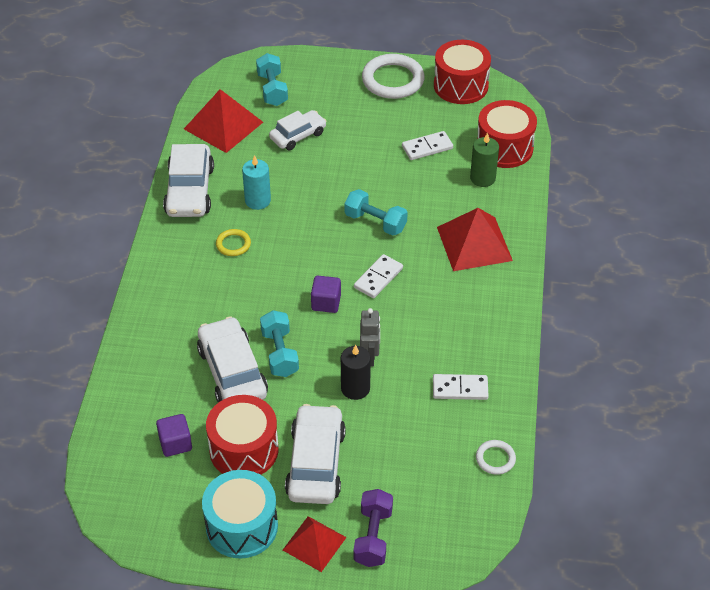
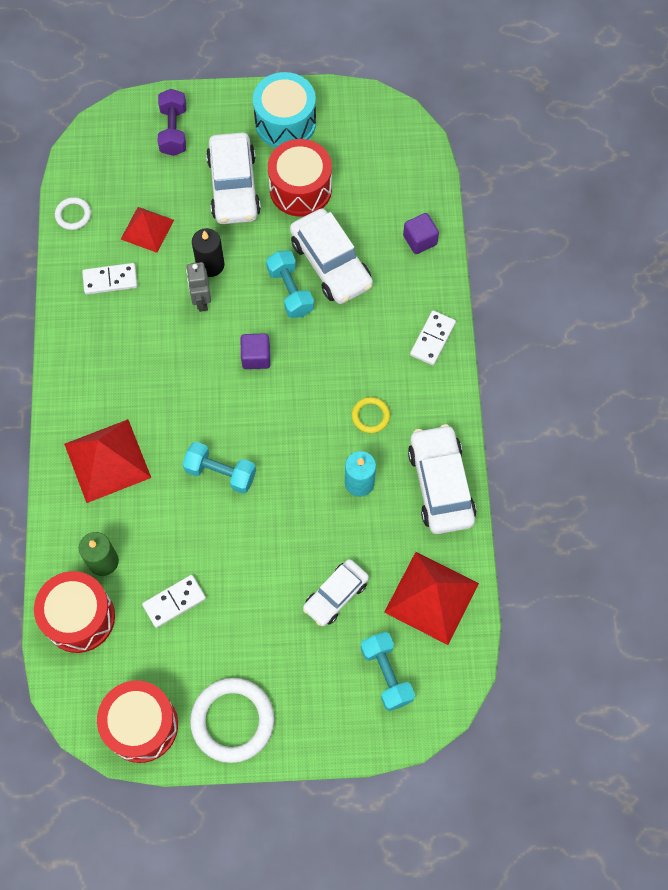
camera: 170 degrees right, 20 degrees up
purple cube [156,414,192,457] -> purple cube moved to [403,213,439,254]
red pyramid [283,516,347,572] -> red pyramid moved to [121,207,174,253]
white domino [354,254,403,298] -> white domino moved to [410,310,456,365]

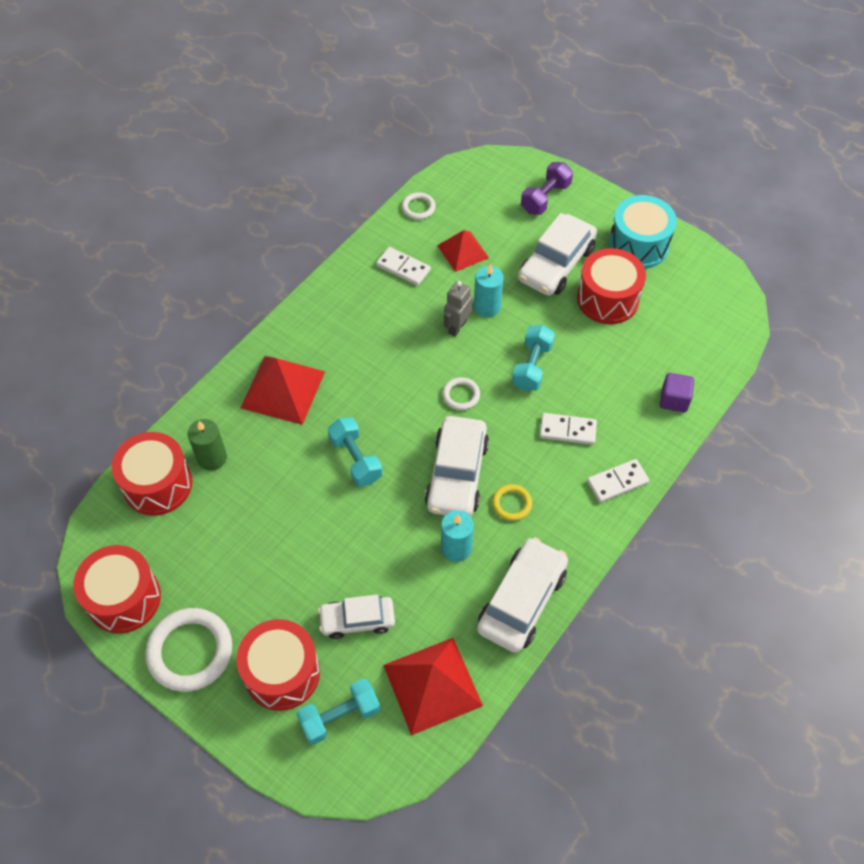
camera: 40 degrees right, 10 degrees down
white domino [142,575,206,628] -> white domino moved to [540,413,597,445]
black candle [192,228,224,277] -> turquoise candle [474,264,504,317]
purple cube [241,333,270,369] -> white ring [442,377,480,410]
white car [290,209,373,304] -> white car moved to [425,416,489,516]
turquoise dumbbell [361,632,415,711] -> turquoise dumbbell turned 45 degrees clockwise [297,678,380,745]
none -> red drum [236,619,320,711]

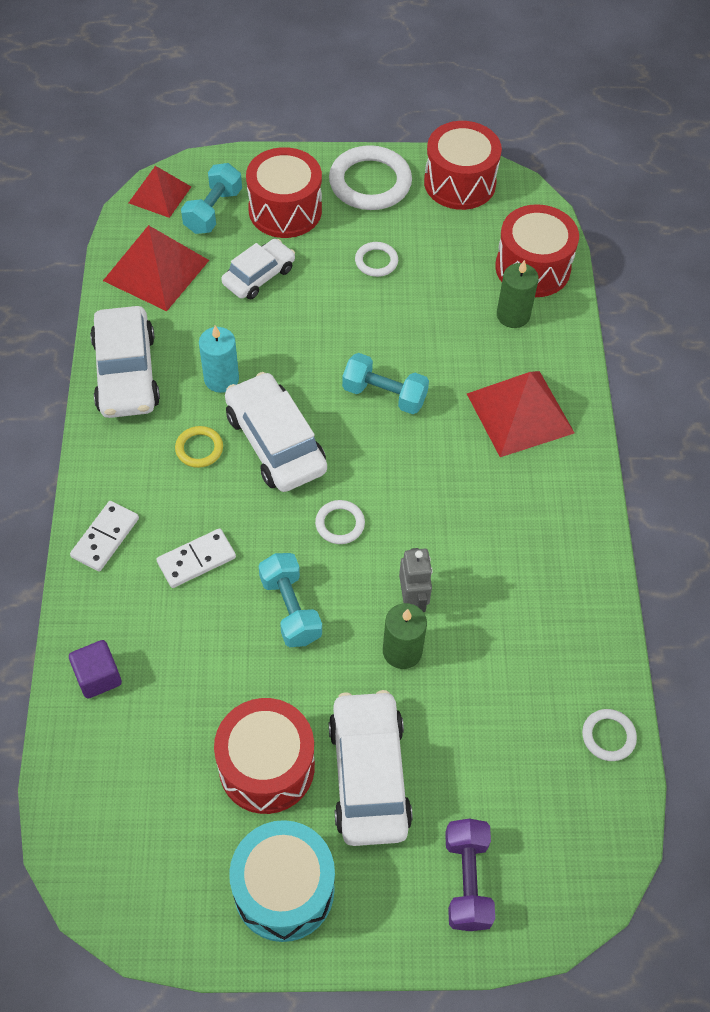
camera: 140 degrees right, 0 degrees up
white domino [376,247,431,286] -> none
red pyramid [437,230,489,272] -> red pyramid moved to [129,166,191,218]
turquoise candle [474,264,504,317] -> green candle [383,603,427,669]
none -> white ring [355,242,398,277]

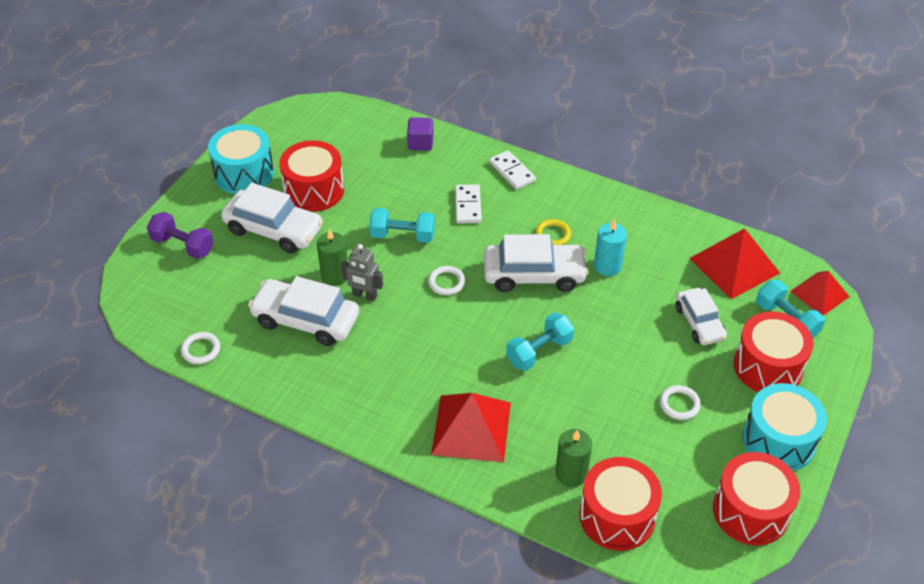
camera: 120 degrees right, 10 degrees down
white car [90,306,160,418] -> white car moved to [248,276,359,346]
white ring [329,145,412,210] -> turquoise drum [742,383,827,471]

